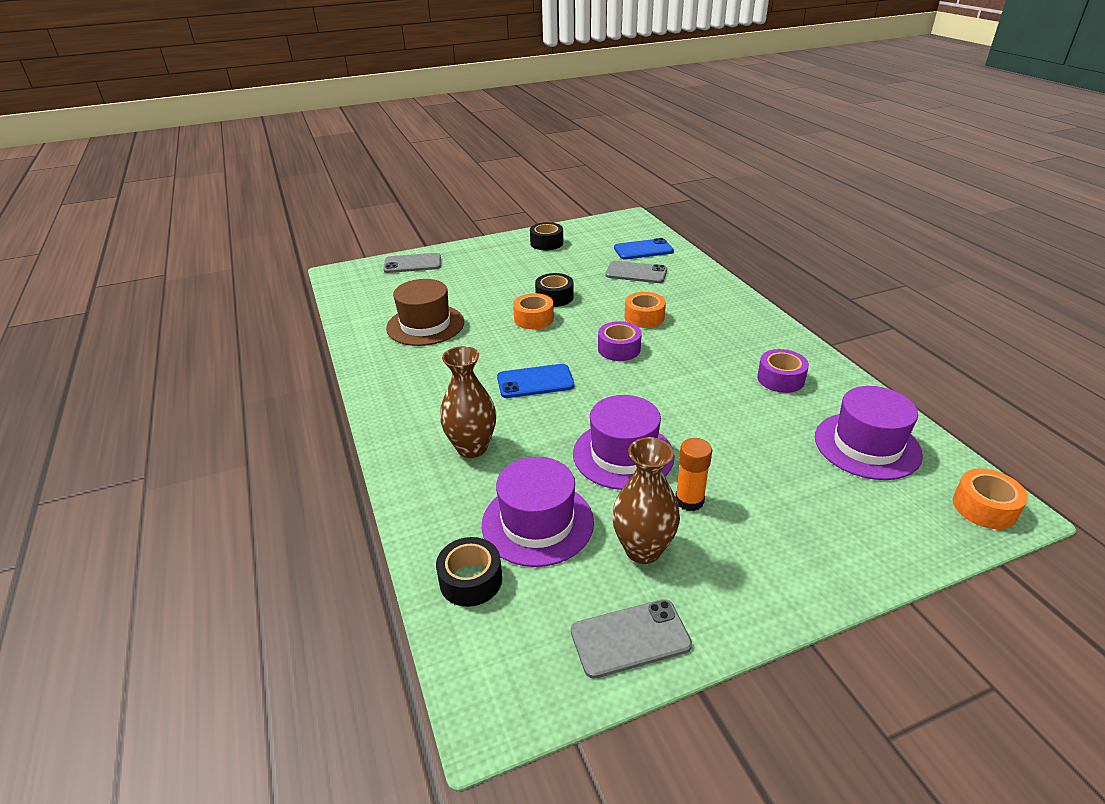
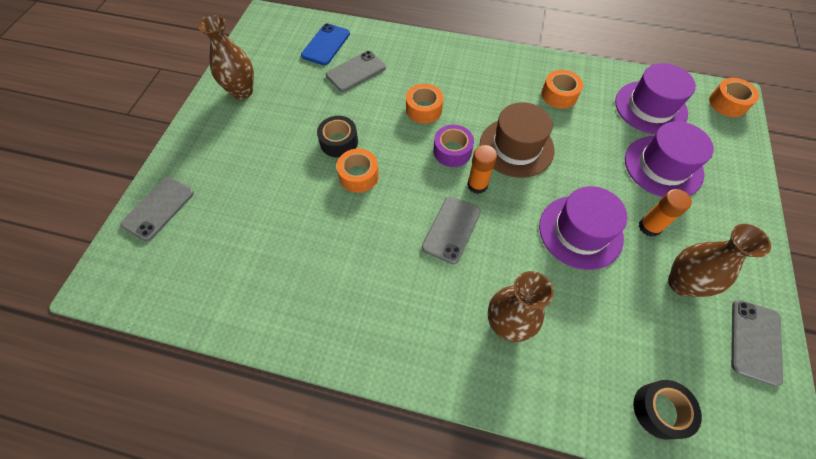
camera: 55 degrees left, 25 degrees up
brown hat [386,279,464,346] -> brown hat moved to [480,102,555,178]
purple hat [482,457,594,567] -> purple hat moved to [625,121,714,197]
blue phone [497,364,574,398] -> grey phone [422,196,481,264]
black tape [530,222,563,250] -> brown vase [198,15,254,99]
purple tape [757,349,809,393] -> orange tape [541,70,583,109]
none -> orange glue stick [467,145,497,194]

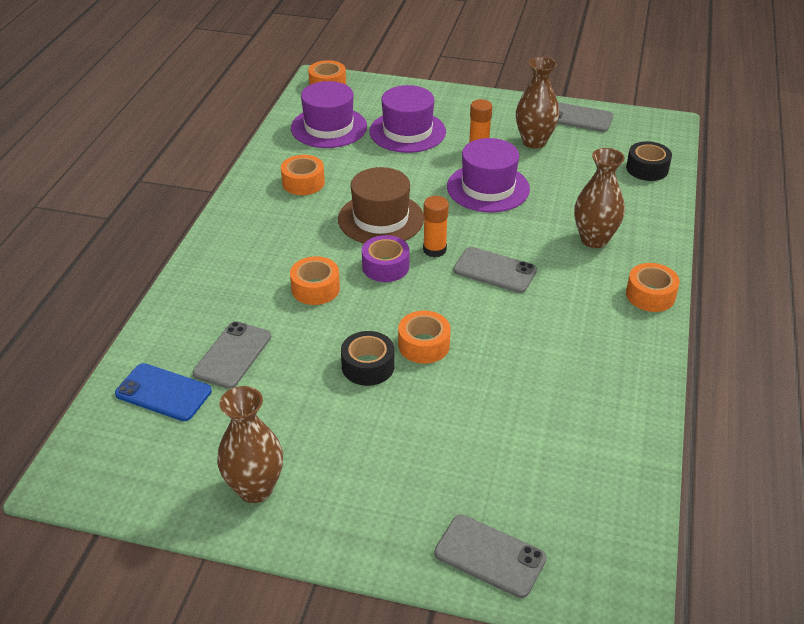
camera: 90 degrees left, 20 degrees down
grey phone [326,51,386,92] -> grey phone turned 60 degrees clockwise [192,321,271,389]
none -> orange tape [626,263,680,312]

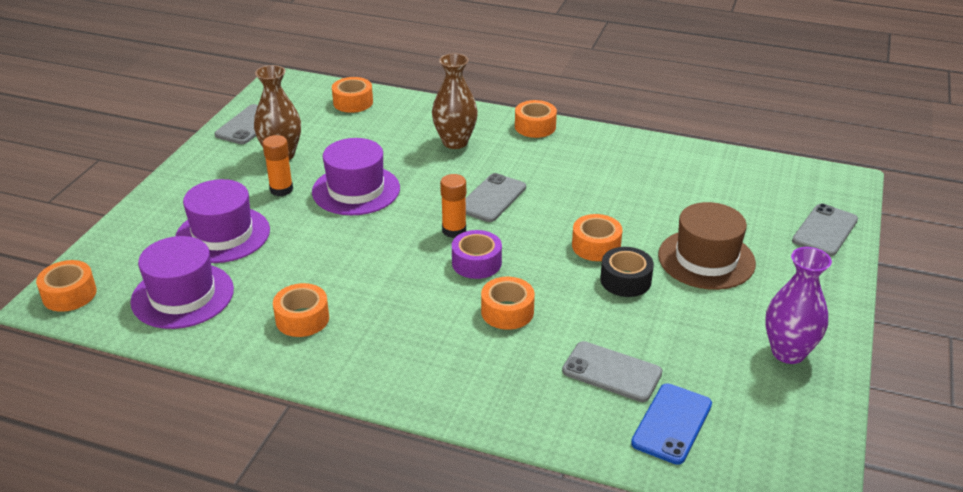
camera: 85 degrees left, 5 degrees down
brown vase [217,386,283,503] -> purple vase [765,247,832,364]
brown hat [338,167,424,243] -> brown hat moved to [658,202,756,290]
black tape [626,141,672,181] -> orange tape [332,77,373,113]

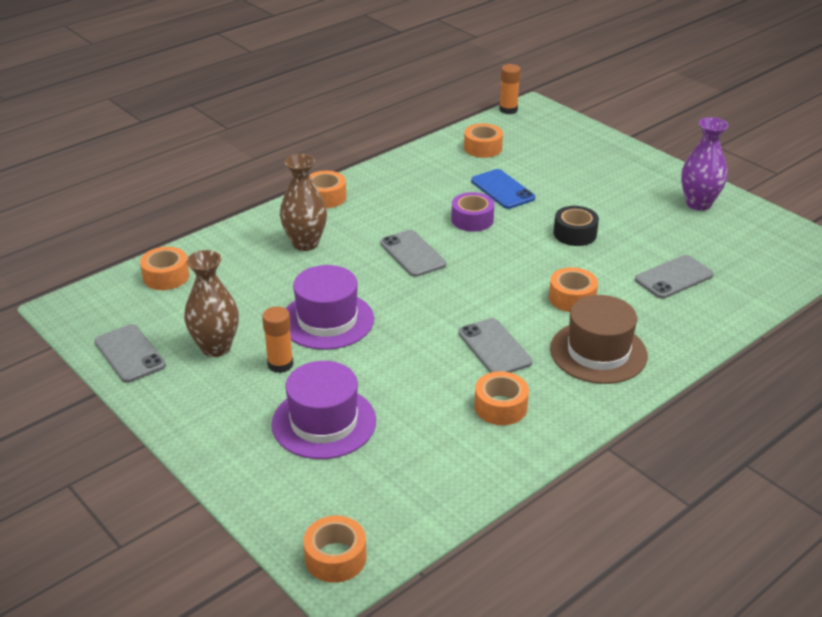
camera: 60 degrees left, 0 degrees up
purple hat [130,236,234,329] -> none
orange glue stick [440,174,466,238] -> orange glue stick moved to [499,64,521,114]
purple tape [452,230,502,279] -> purple tape moved to [451,192,495,232]
orange tape [572,214,623,261] -> orange tape moved to [464,124,503,158]
blue phone [631,384,712,465] -> blue phone moved to [471,169,535,209]
brown hat [658,202,756,290] -> brown hat moved to [550,295,648,384]
grey phone [792,203,858,256] -> grey phone moved to [458,318,532,373]

